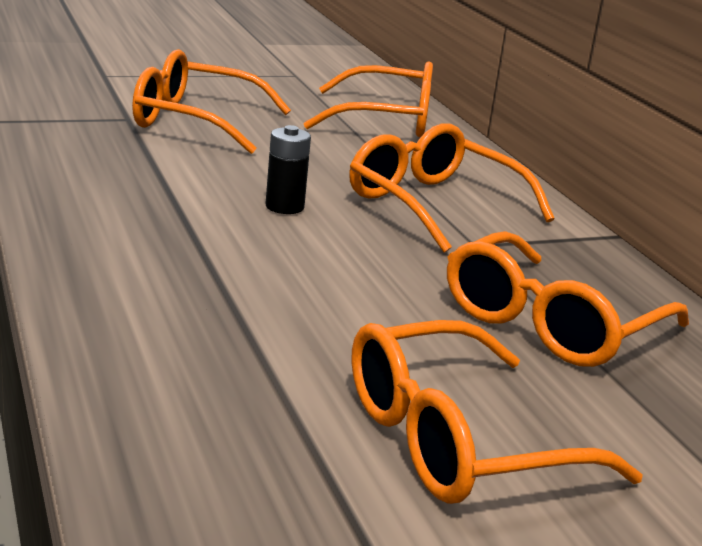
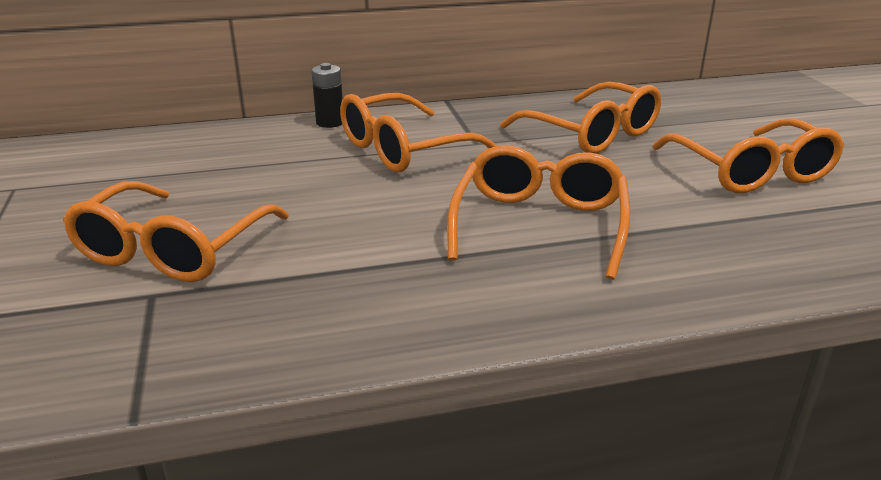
camera: 80 degrees left, 5 degrees up
black battery [266,125,311,214] -> black battery moved to [311,63,343,128]
orange glasses [303,61,433,137] -> orange glasses moved to [447,145,630,280]

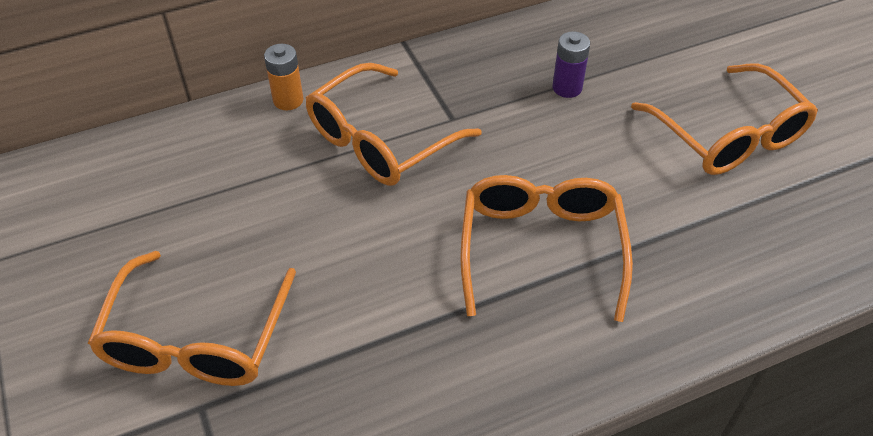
camera: 10 degrees left, 20 degrees up
black battery [311,63,343,128] -> orange battery [264,44,303,110]
orange glasses [500,82,661,154] -> purple battery [552,32,590,98]

